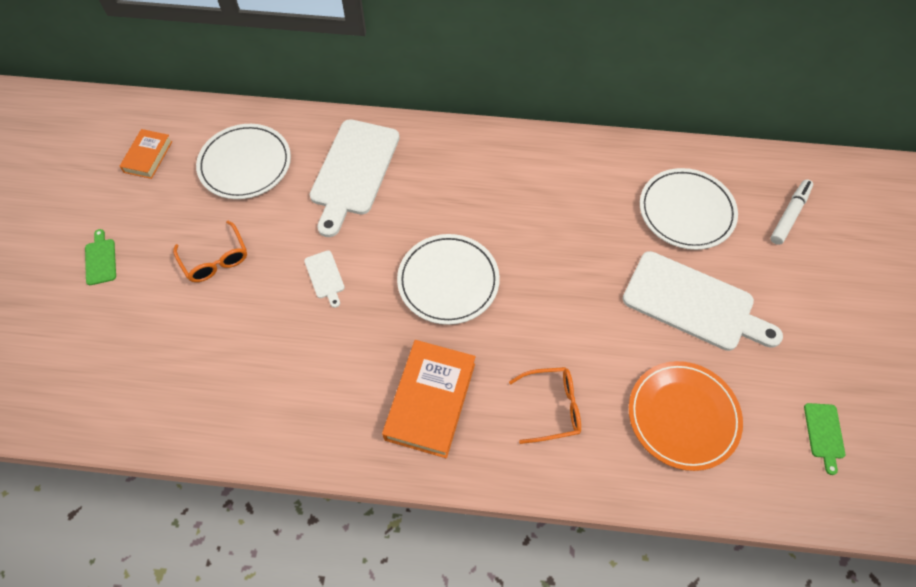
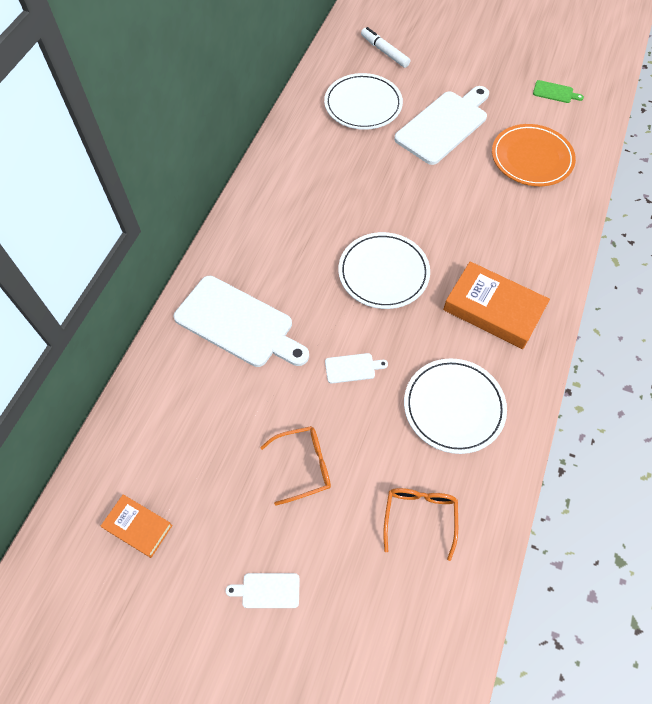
camera: 75 degrees left, 0 degrees up
green cutting board [85,229,116,285] -> white cutting board [226,573,300,608]
white plate [196,124,291,199] -> white plate moved to [404,359,507,454]
orange glasses [509,367,581,444] -> orange glasses moved to [383,488,458,561]

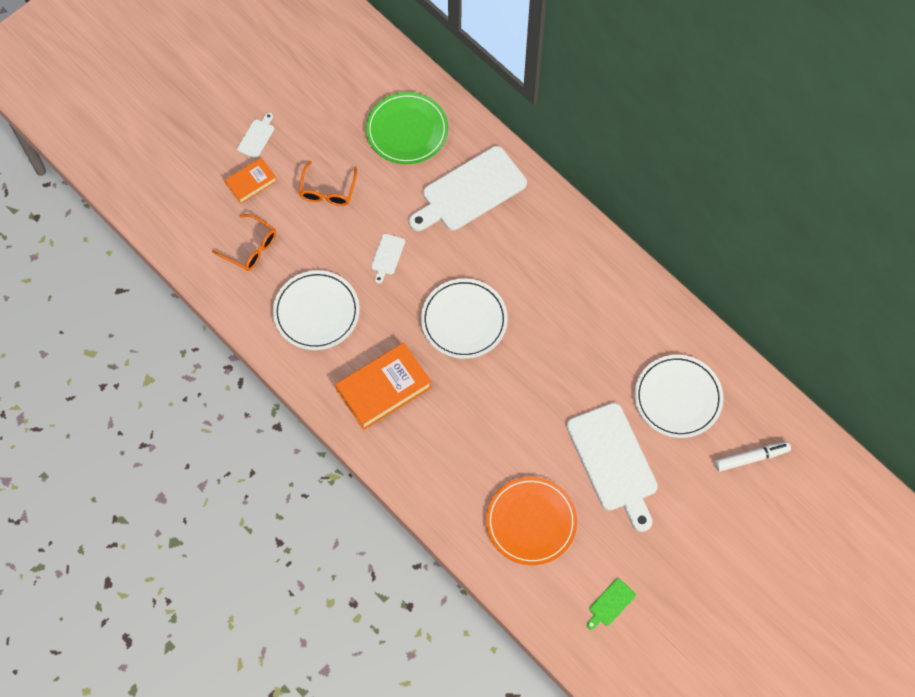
camera: 115 degrees right, 5 degrees up
orange book [101,494,173,558] -> orange book moved to [225,158,277,204]
none -> green plate [366,92,448,164]

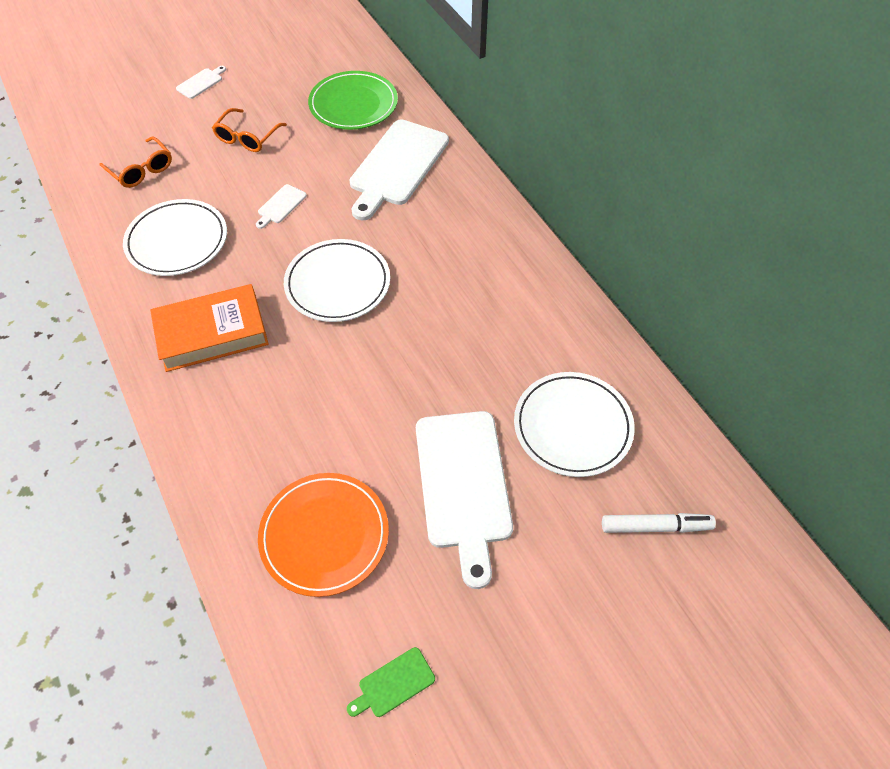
camera: 15 degrees right, 10 degrees down
orange book [225,158,277,204] -> none
white cutting board [409,146,527,231] -> white cutting board turned 45 degrees counterclockwise [350,119,449,220]

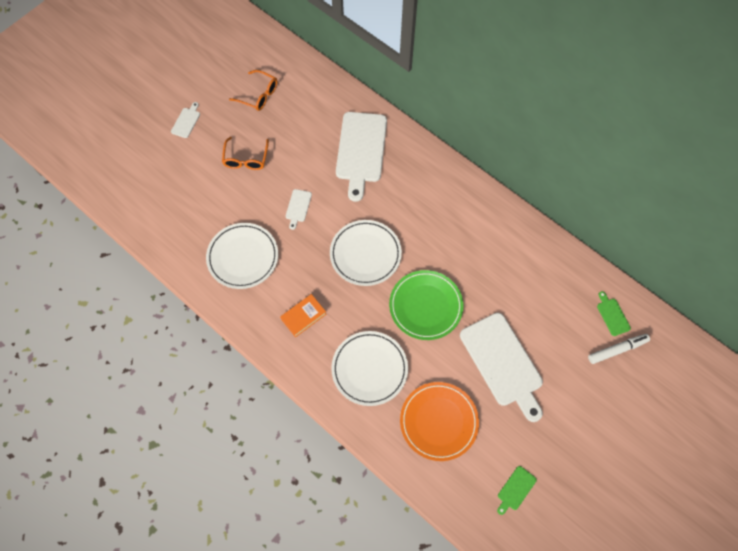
camera: 20 degrees left, 10 degrees up
orange glasses [100,136,172,188] -> orange glasses moved to [229,70,278,111]
orange book [150,284,269,372] -> orange book [280,294,326,337], size x0.57
green plate [308,71,398,130] -> green plate moved to [389,270,463,340]
white plate [514,372,635,477] -> white plate moved to [331,331,408,406]
none -> green cutting board [597,291,631,336]

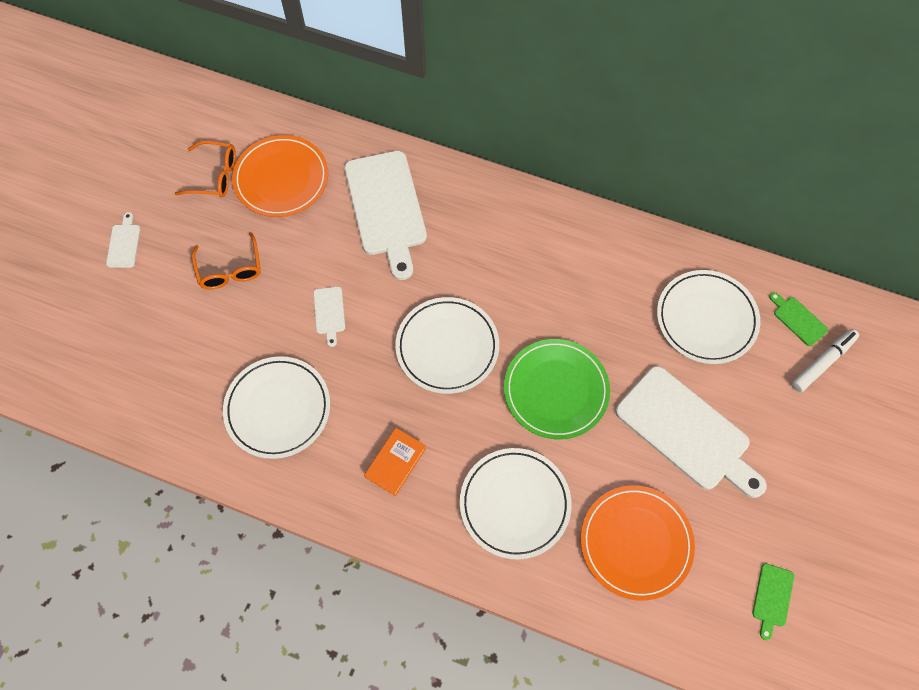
camera: 20 degrees left, 0 degrees up
none -> orange plate [232,135,328,217]
none -> white plate [657,270,760,364]

